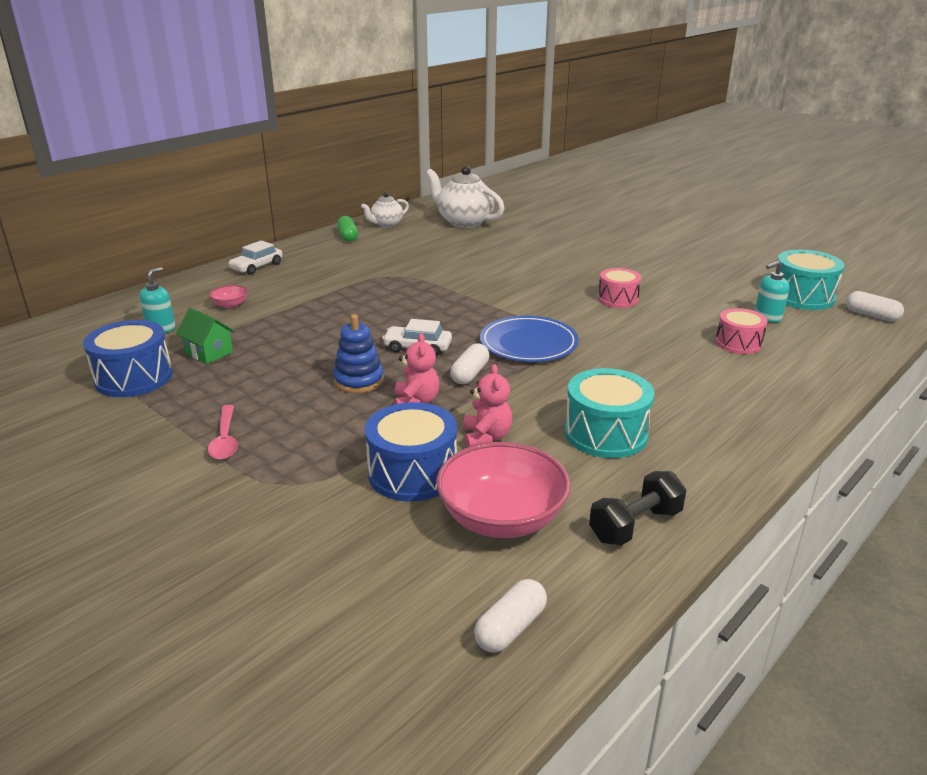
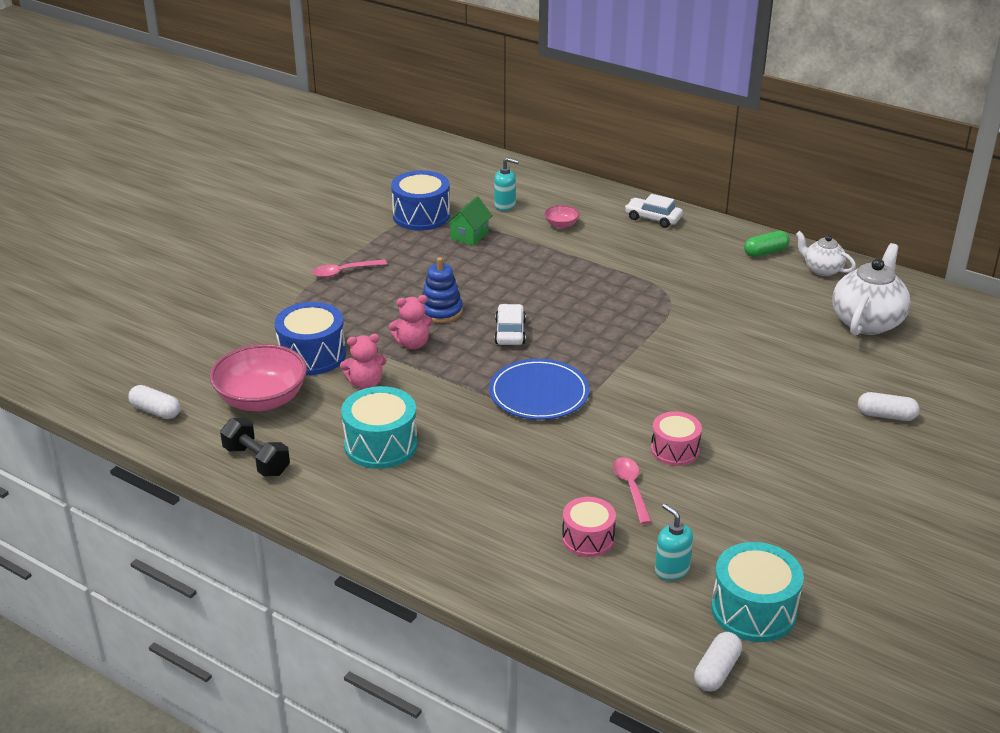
camera: 80 degrees right, 5 degrees up
white capsule [450,343,489,384] -> white capsule moved to [858,392,919,421]
none -> pink spoon [613,457,652,524]

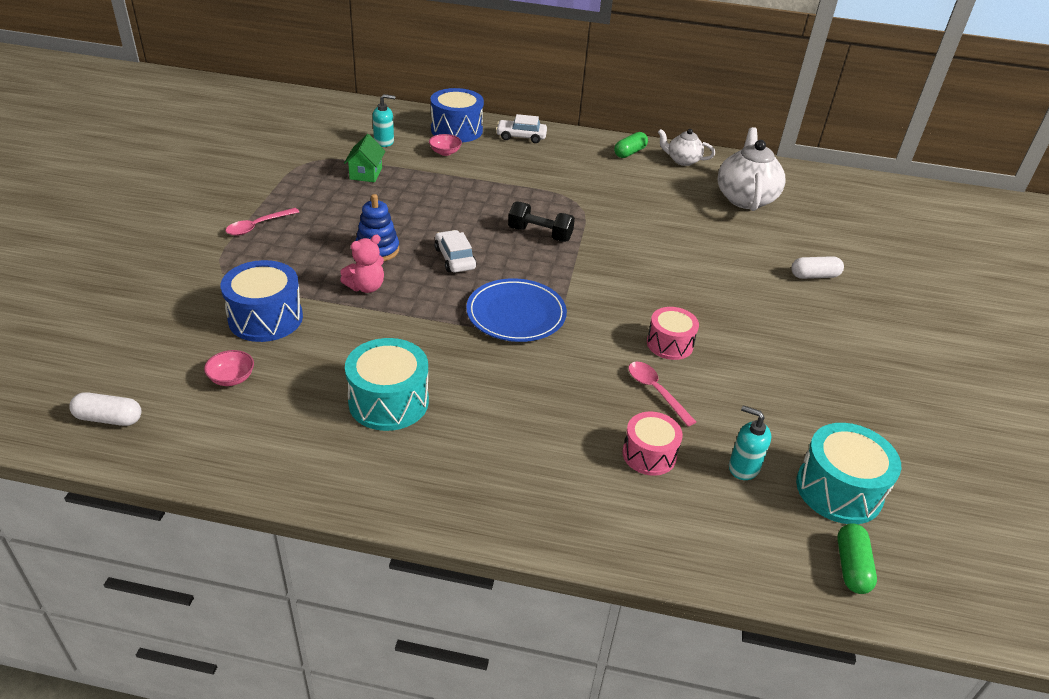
camera: 25 degrees left, 5 degrees up
pink bowl [210,344,307,411] -> pink bowl [204,350,254,386], size x0.44
black dumbbell [220,418,290,477] -> black dumbbell moved to [508,201,575,242]
pink teddy bear [340,334,387,389] -> none
blue drum [391,170,450,231] -> blue drum moved to [431,88,484,142]
white capsule [694,632,742,692] -> green capsule [837,523,877,594]

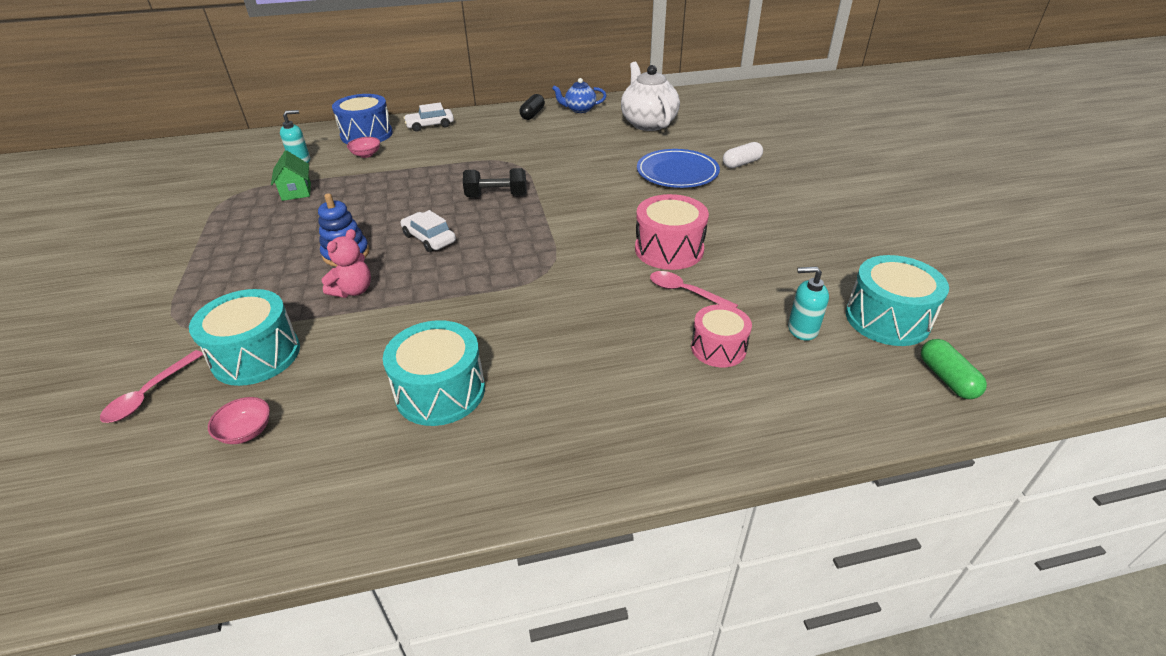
camera: 20 degrees left, 0 degrees up
white capsule [69,392,141,426] -> none
blue drum [221,260,303,342] -> turquoise drum [189,289,300,386]
pink spoon [226,208,299,235] -> pink spoon moved to [100,350,203,423]
blue plate [466,278,567,342] -> blue plate moved to [637,149,720,188]
green capsule [614,132,648,158] -> black capsule [519,94,545,120]
pink drum [647,307,699,360] -> pink drum [635,194,709,270], size x1.53
white teapot [658,129,715,166] -> blue teapot [552,78,607,113]

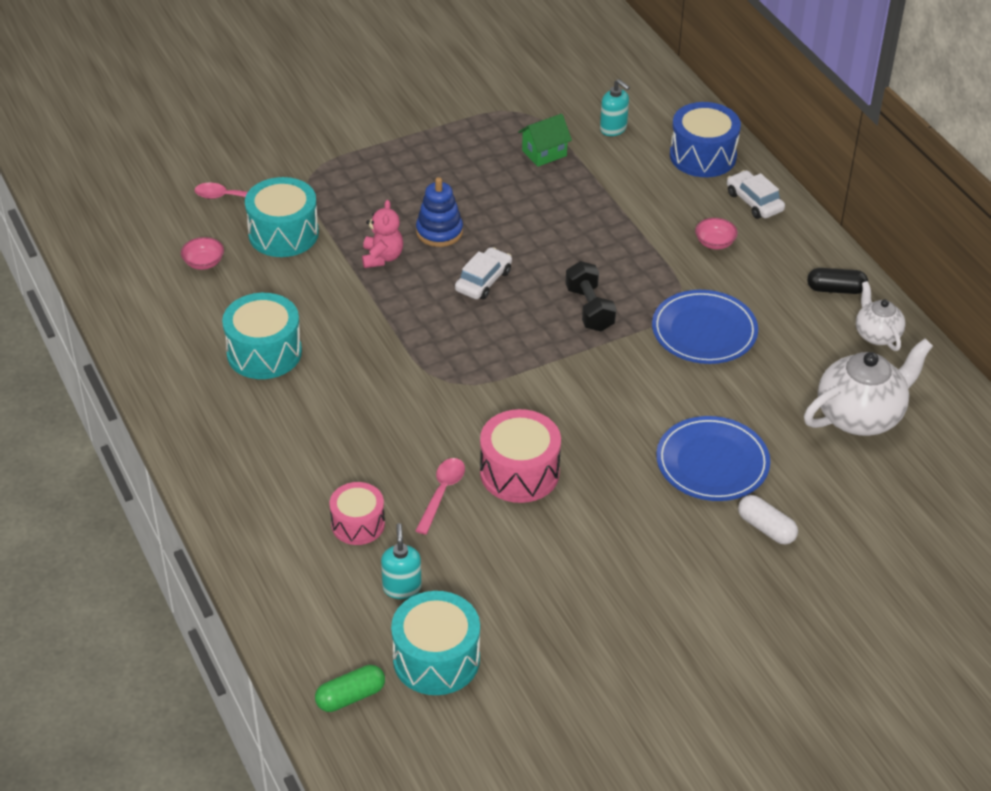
camera: 75 degrees right, 5 degrees up
pink teddy bear [321,229,371,298] -> pink teddy bear turned 105 degrees counterclockwise [362,200,403,268]
pink bowl [347,137,380,158] -> pink bowl moved to [695,218,738,249]
blue teapot [552,78,607,113] -> white teapot [856,281,906,351]
none -> blue plate [652,290,758,364]

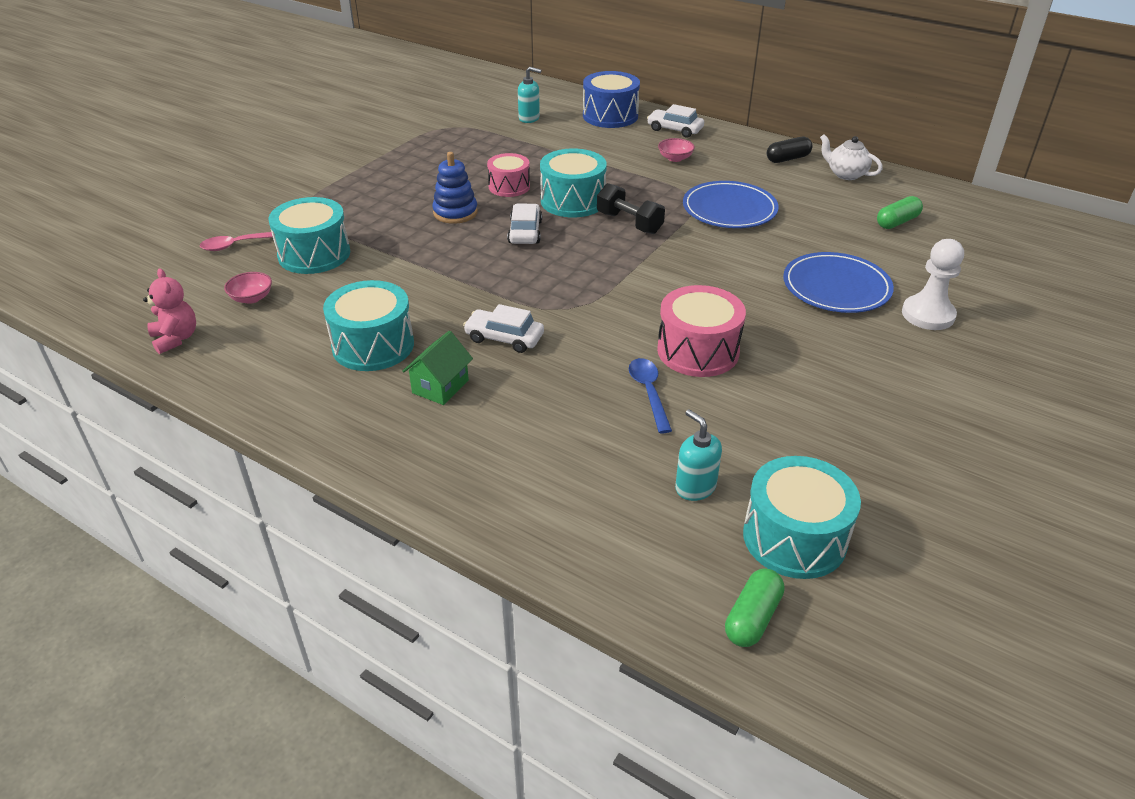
camera: 30 degrees left, 5 degrees down
pink drum [330,482,385,545] -> pink drum moved to [487,153,530,197]
pink teddy bear [362,200,403,268] -> pink teddy bear moved to [143,268,196,354]
pink spoon [415,458,465,535] -> blue spoon [629,358,672,433]
green house [518,114,572,167] -> green house moved to [402,331,473,405]
white capsule [738,495,798,545] -> white pawn [902,239,964,330]
white teapot [804,339,933,436] -> green capsule [877,196,923,229]
none -> white car [463,304,544,353]
none -> turquoise drum [540,148,607,218]

